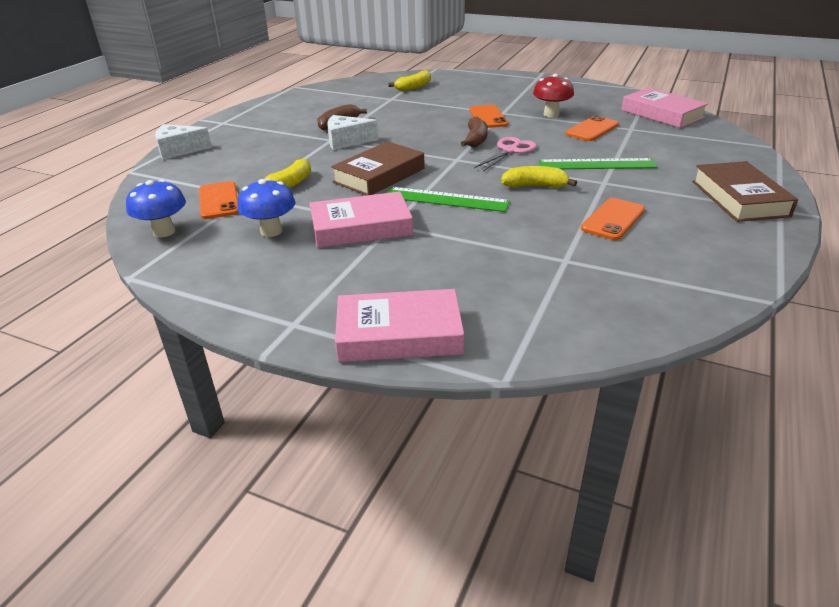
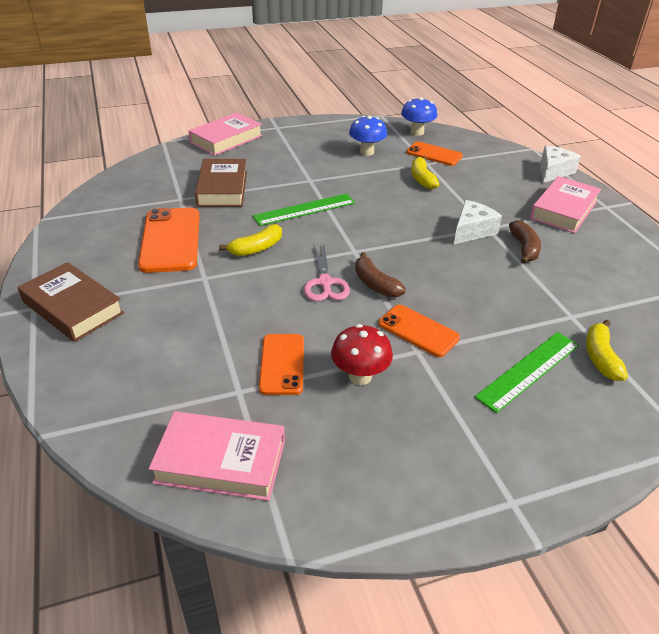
camera: 135 degrees right, 5 degrees up
pink book [309,191,413,248] -> pink book moved to [530,176,601,233]
brown book [331,141,425,196] -> brown book moved to [195,159,247,207]
green ruler [539,158,657,169] -> green ruler moved to [475,332,579,413]
orange phone [581,198,645,240] -> orange phone [138,208,199,273], size x1.61

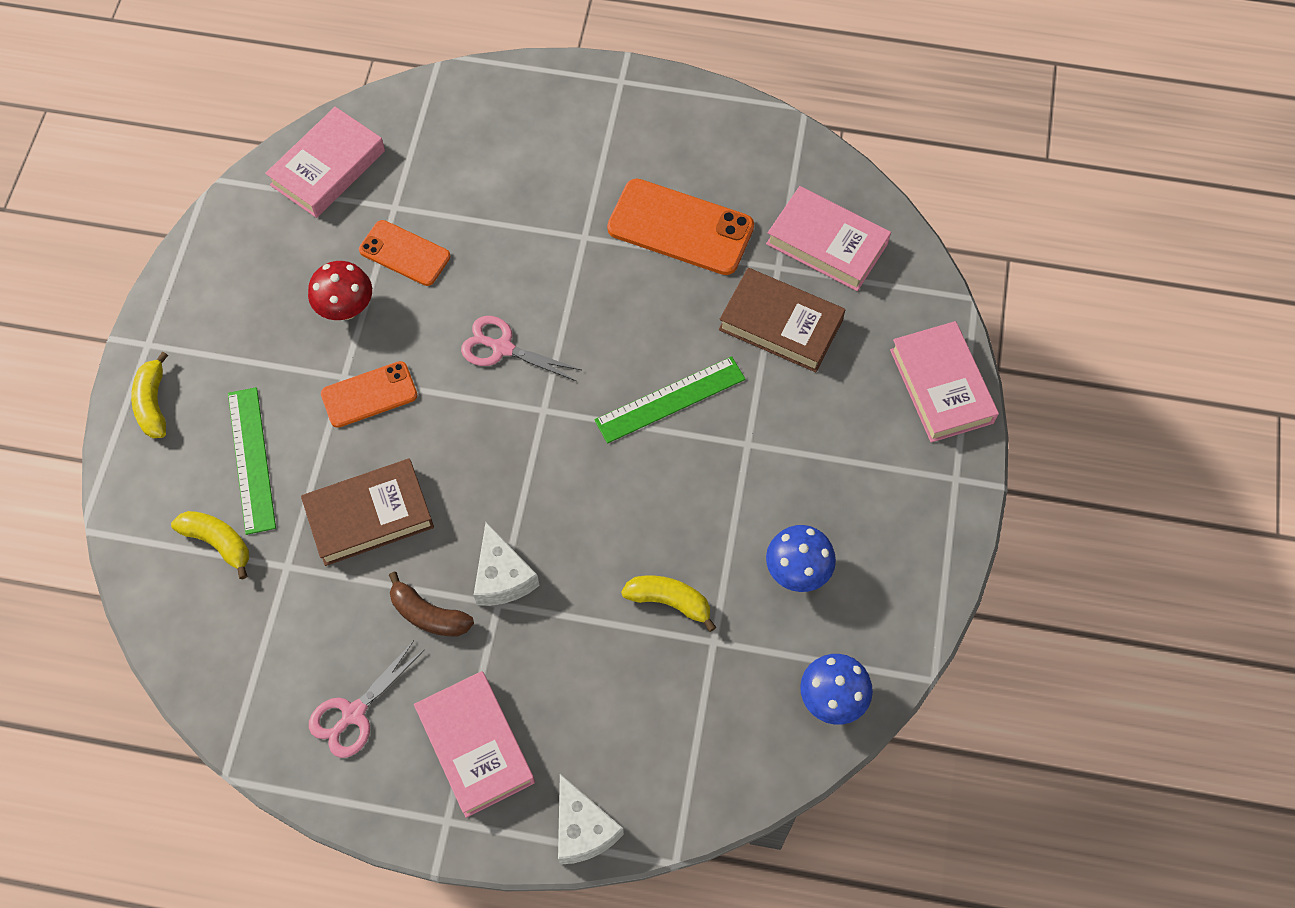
camera: 120 degrees right, 25 degrees up
brown book [18,262,124,342] -> brown book moved to [301,459,434,566]
yellow banana [219,224,282,256] -> yellow banana moved to [131,351,168,438]
green ruler [252,194,356,226] -> green ruler turned 60 degrees clockwise [594,356,745,444]
brown banana [355,252,406,297] -> none
orange phone [406,141,463,166] -> none
none -> pink scissors [309,641,425,758]
none -> pink book [766,186,891,291]

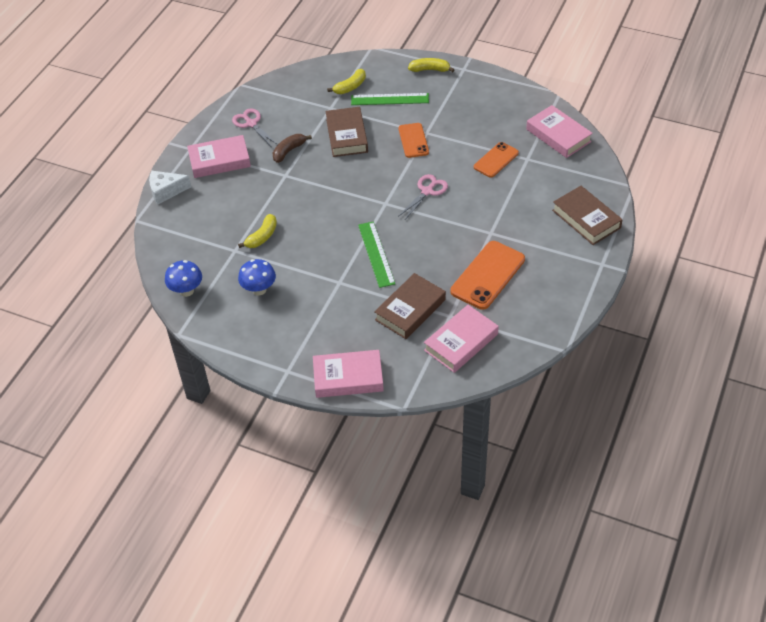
camera: 105 degrees right, 15 degrees down
red mushroom [308,261,372,320] -> none
white cheese [474,522,539,606] -> none
none -> brown book [552,186,623,245]

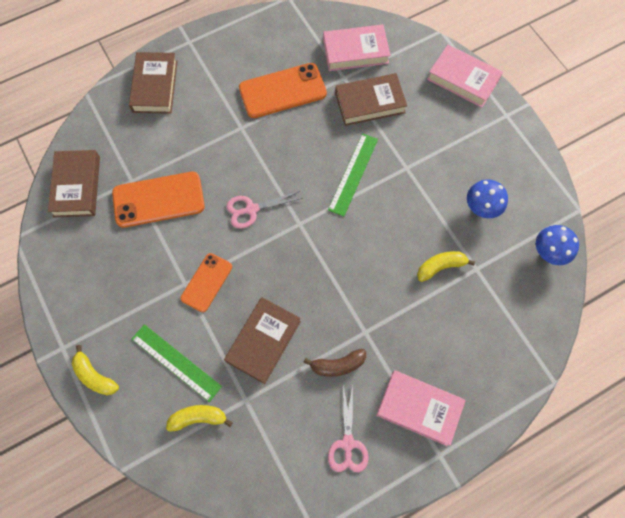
camera: 145 degrees left, 20 degrees up
white cheese [149,171,191,205] -> none
orange phone [474,142,519,178] -> orange phone [112,172,205,228], size x1.61
pink book [526,105,593,158] -> brown book [48,150,100,217]

